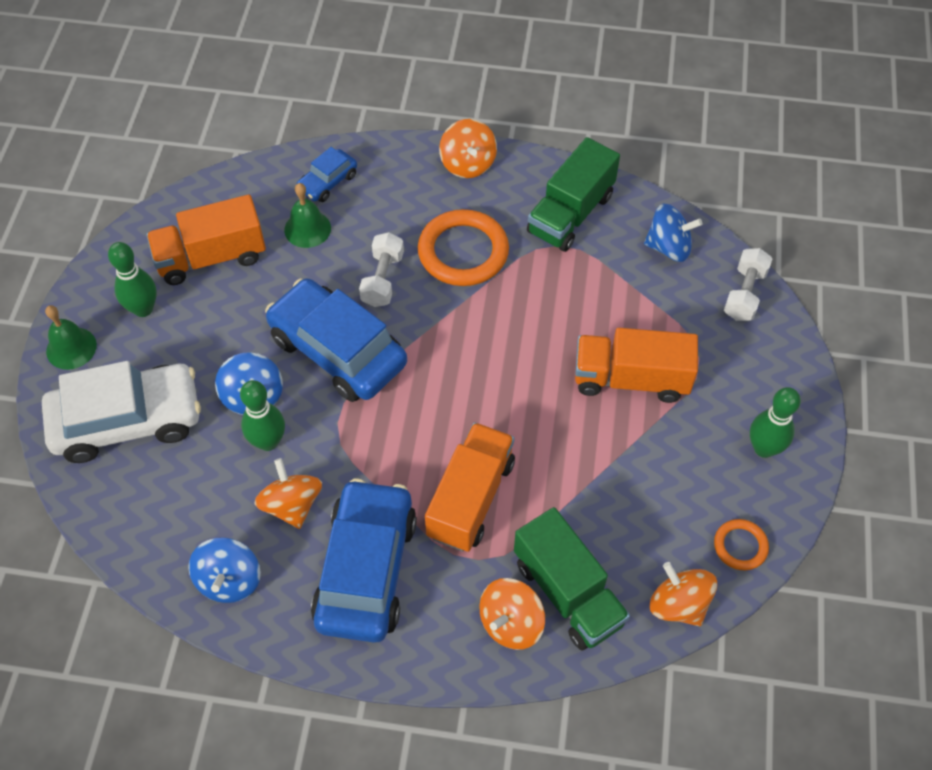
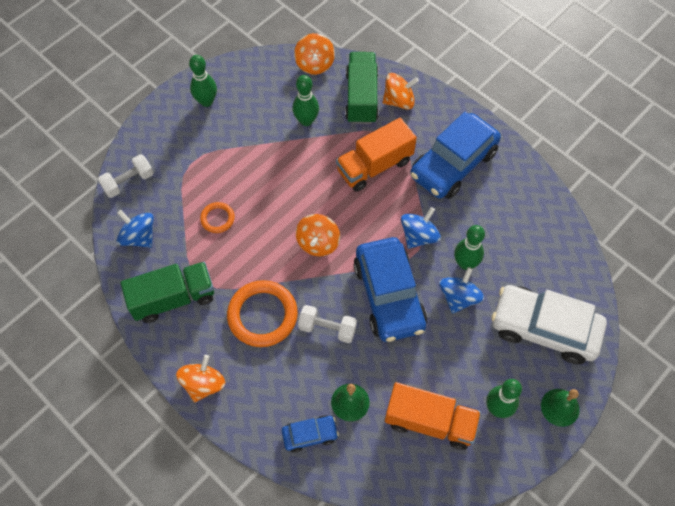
camera: 145 degrees left, 5 degrees up
blue spinning top [188,537,261,603] -> blue spinning top moved to [401,207,441,249]
orange spinning top [254,458,322,529] -> orange spinning top moved to [296,214,340,257]
white dumbbell [359,232,404,307] -> white dumbbell turned 60 degrees clockwise [298,305,357,343]
orange truck [575,328,698,403] -> none
orange ring [714,519,769,570] -> orange ring moved to [200,202,235,233]
none -> green bowling pin [292,75,319,126]

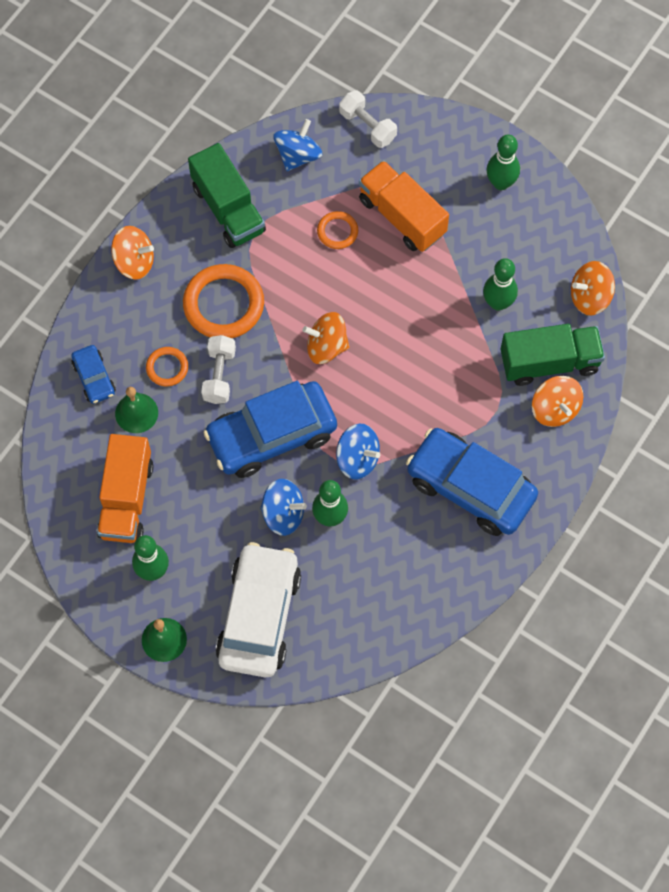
camera: 80 degrees right, 5 degrees up
orange truck [336,118,417,192] -> orange truck moved to [359,160,449,252]
none -> orange ring [146,347,188,386]

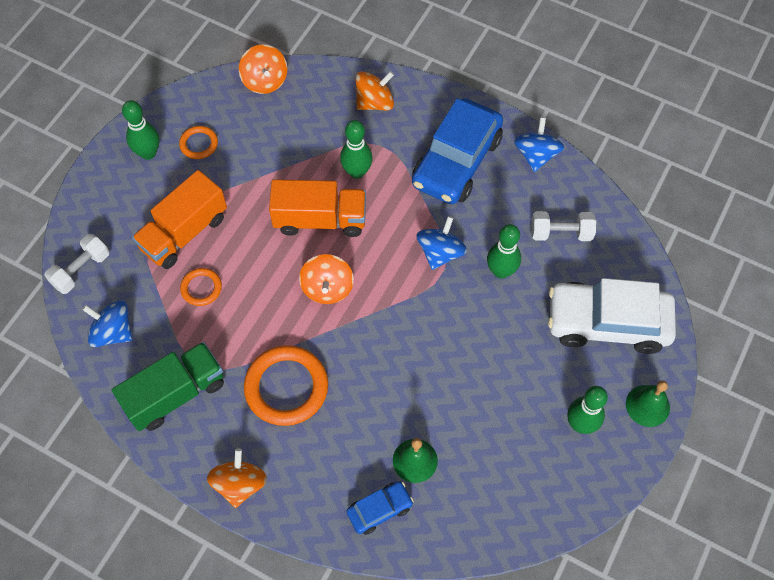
camera: 95 degrees left, 5 degrees down
orange truck [97,434,153,543] -> orange truck moved to [269,179,366,237]
orange ring [146,347,188,386] -> orange ring moved to [179,126,218,159]
white dumbbell [201,335,236,404] -> white dumbbell moved to [531,211,596,241]
blue car [203,381,337,478] -> none
blue spinning top [260,479,307,536] -> blue spinning top moved to [514,117,564,172]
green bowling pin [483,258,518,311] -> green bowling pin moved to [340,120,373,179]
green truck [501,324,605,386] -> none

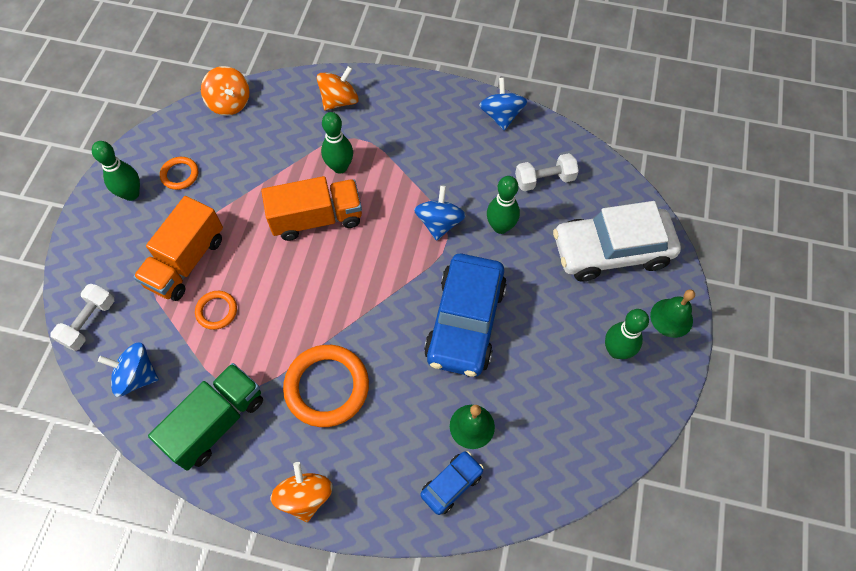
camera: 15 degrees left, 0 degrees up
orange spinning top [299,254,354,304] -> none
blue car [412,98,503,204] -> blue car moved to [424,254,507,377]

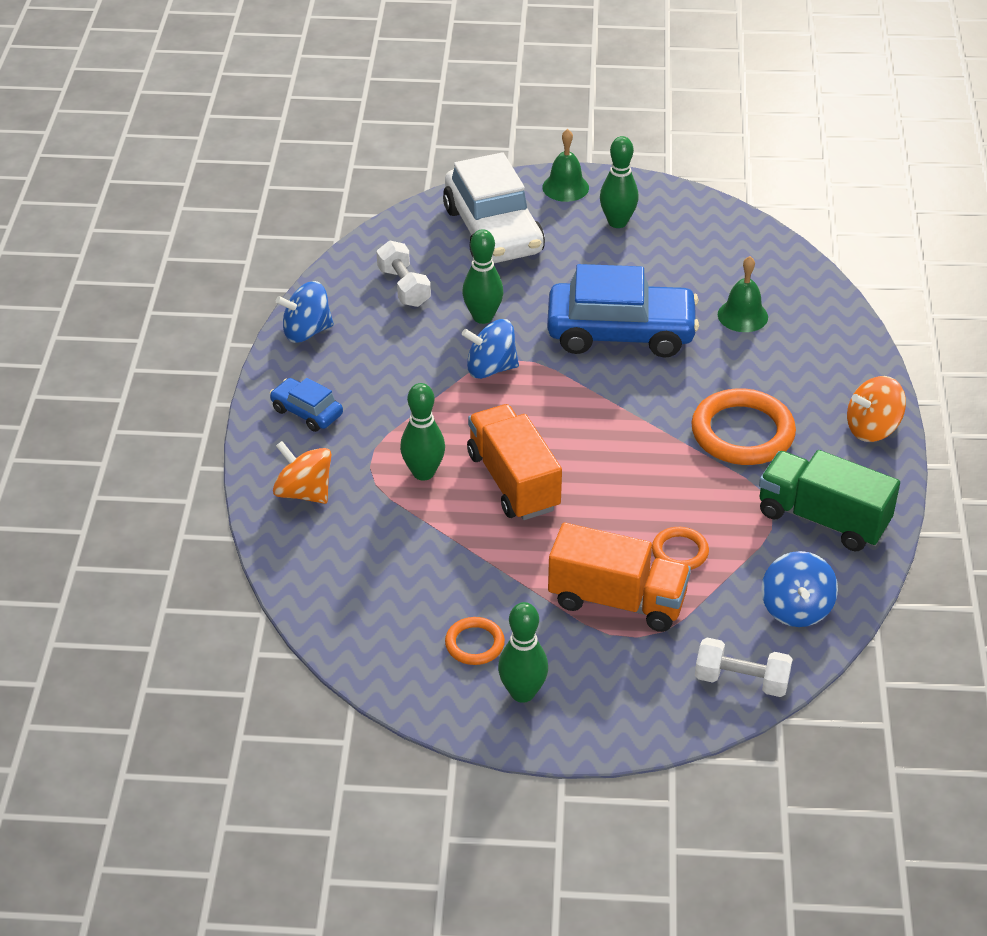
camera: 100 degrees left, 20 degrees down
orange spinning top [201,66,249,116] -> none
blue car [420,451,484,515] -> blue car moved to [270,378,343,432]

